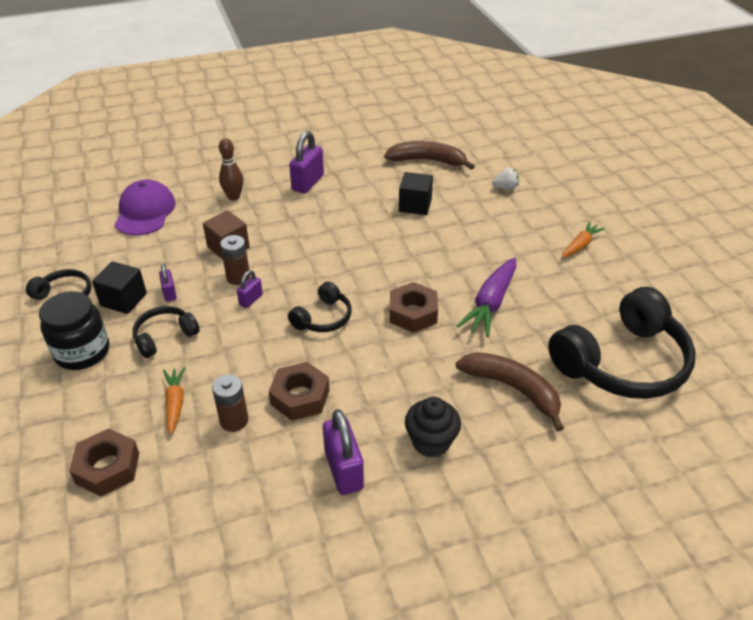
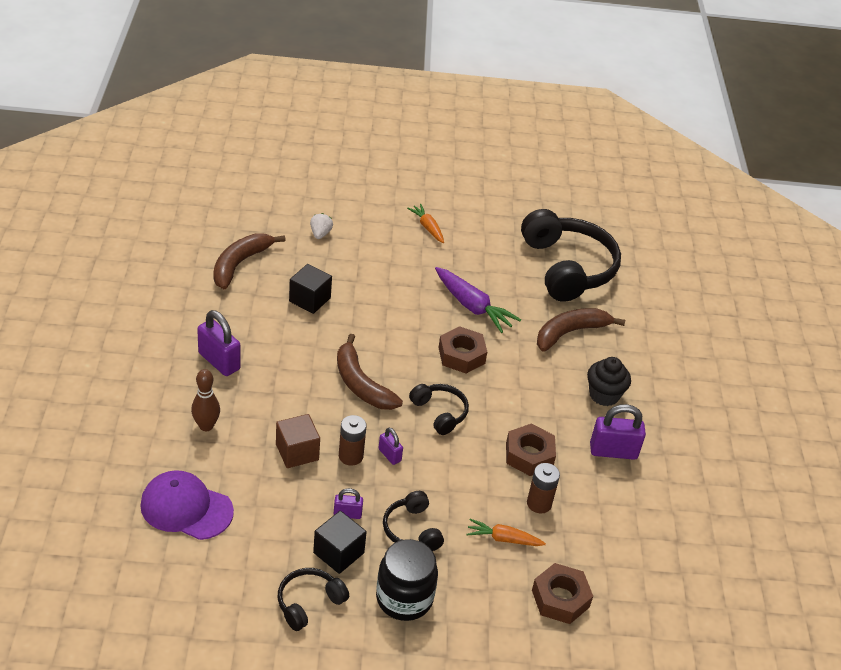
camera: 75 degrees left, 0 degrees up
none -> brown banana [337,334,403,410]

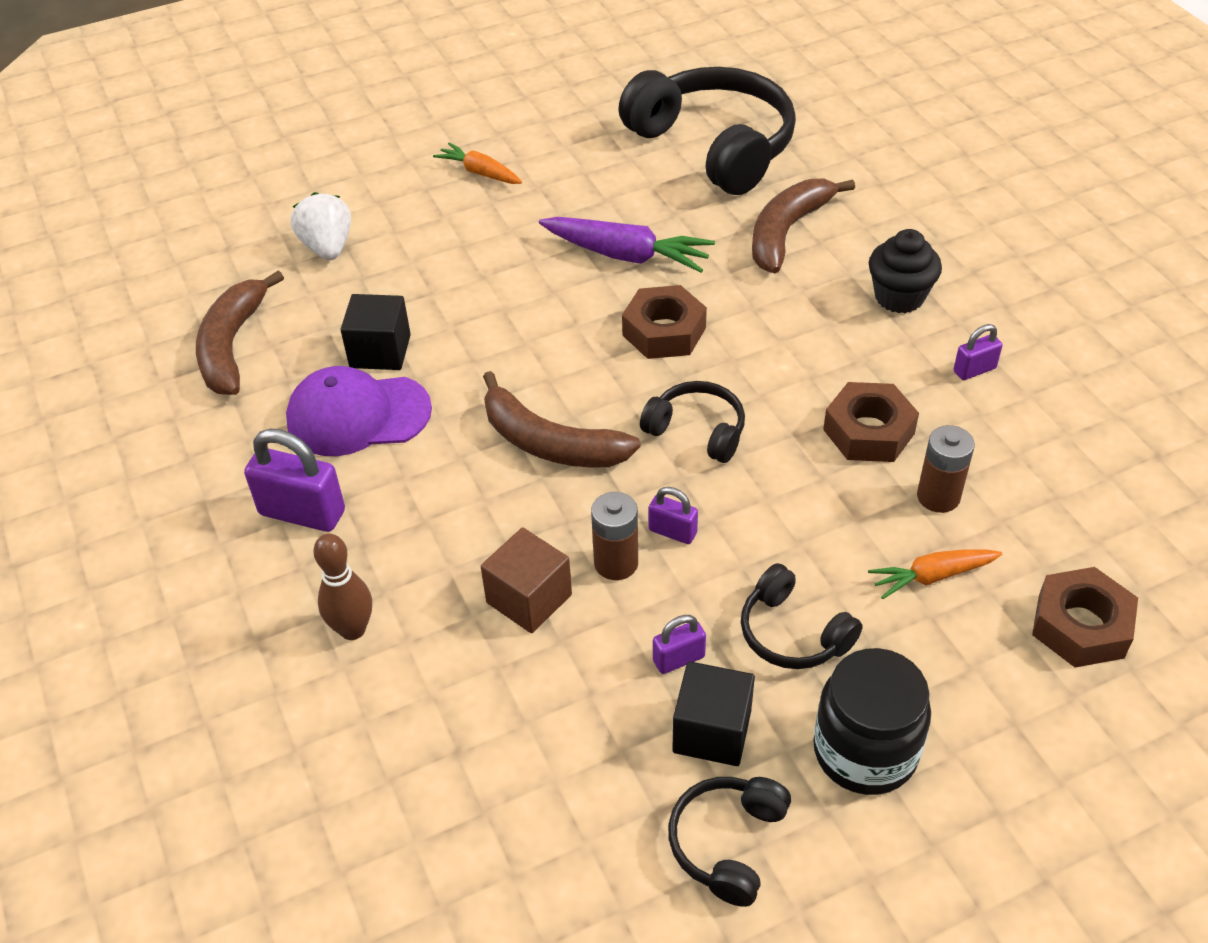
camera: 20 degrees left, 5 degrees up
purple cap [140,470,234,540] -> purple cap moved to [286,366,432,456]
white strawberry [310,213,333,239] -> white strawberry [291,192,351,260], size x1.52
purple padlock [590,404,646,460] -> purple padlock [954,324,1003,380], size x0.54

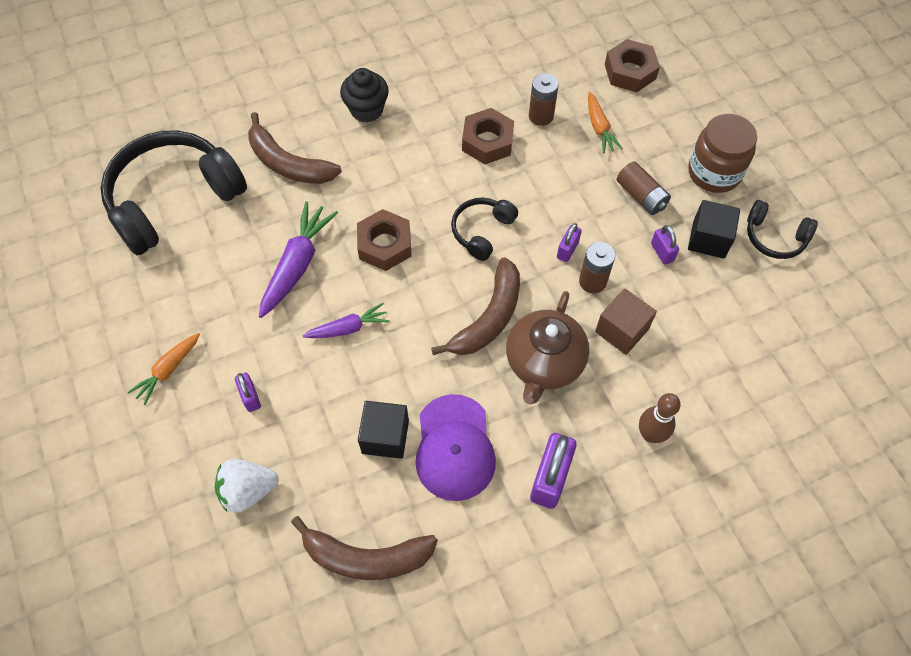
camera: 90 degrees left, 15 degrees up
black headphones [741,563,863,669] -> brown battery [617,162,671,215]
black jar [813,648,931,795] -> brown jar [688,114,757,193]
purple padlock [954,324,1003,380] -> purple padlock moved to [235,373,261,412]
none -> purple carrot [303,303,390,338]
none -> brown teapot [506,291,589,404]

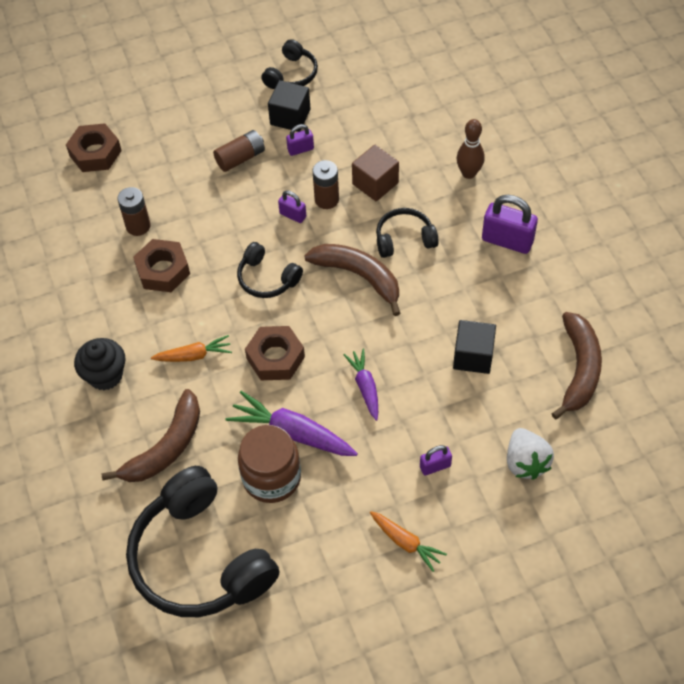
camera: 85 degrees left, 5 degrees down
purple cap [415,394,496,501] -> none
brown teapot [506,291,589,404] -> black headphones [376,208,439,258]
orange carrot [588,92,623,153] -> orange carrot moved to [151,335,232,362]
brown jar [688,114,757,193] -> brown jar moved to [238,425,301,503]

